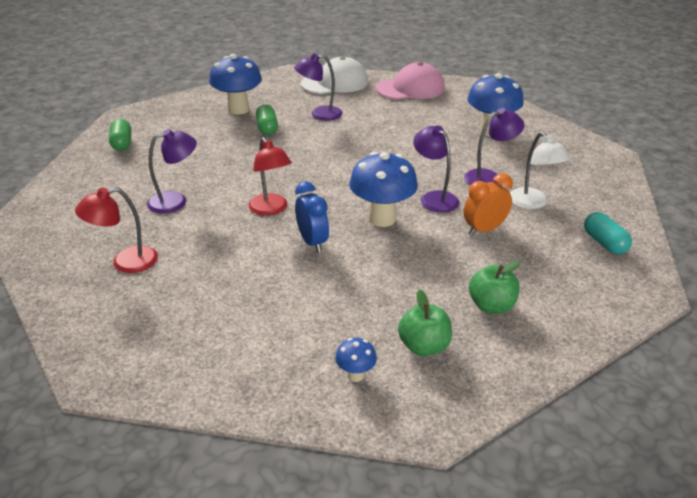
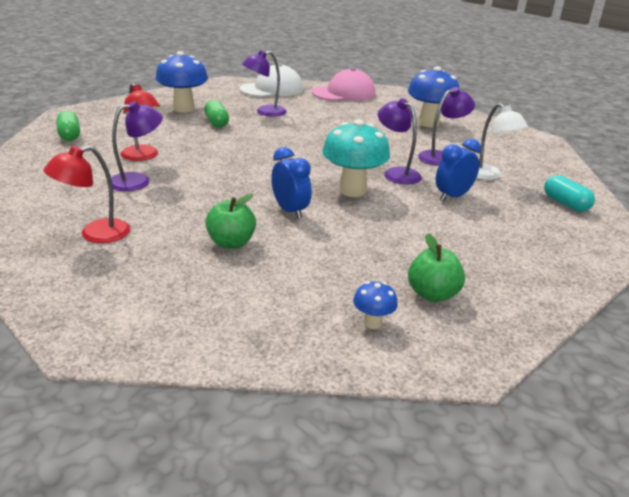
camera: 10 degrees left, 5 degrees down
red lamp [248,137,292,216] -> red lamp moved to [120,83,160,161]
blue mushroom [349,152,418,227] -> turquoise mushroom [322,119,390,197]
orange clock [464,173,513,236] -> blue clock [436,139,481,201]
green apple [469,261,520,314] -> green apple moved to [205,194,256,249]

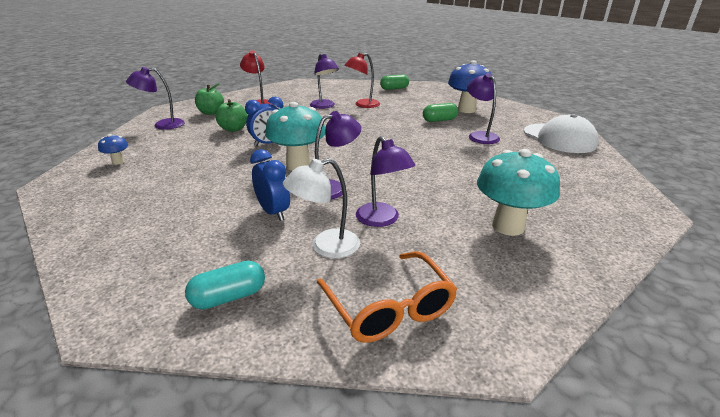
camera: 95 degrees right, 0 degrees up
pink cap [312,68,376,101] -> none
blue mushroom [408,66,459,127] -> turquoise mushroom [477,149,560,236]
green apple [408,233,465,302] -> green apple moved to [195,83,224,115]
none -> purple lamp [126,67,185,130]
none -> orange glasses [317,251,457,343]

